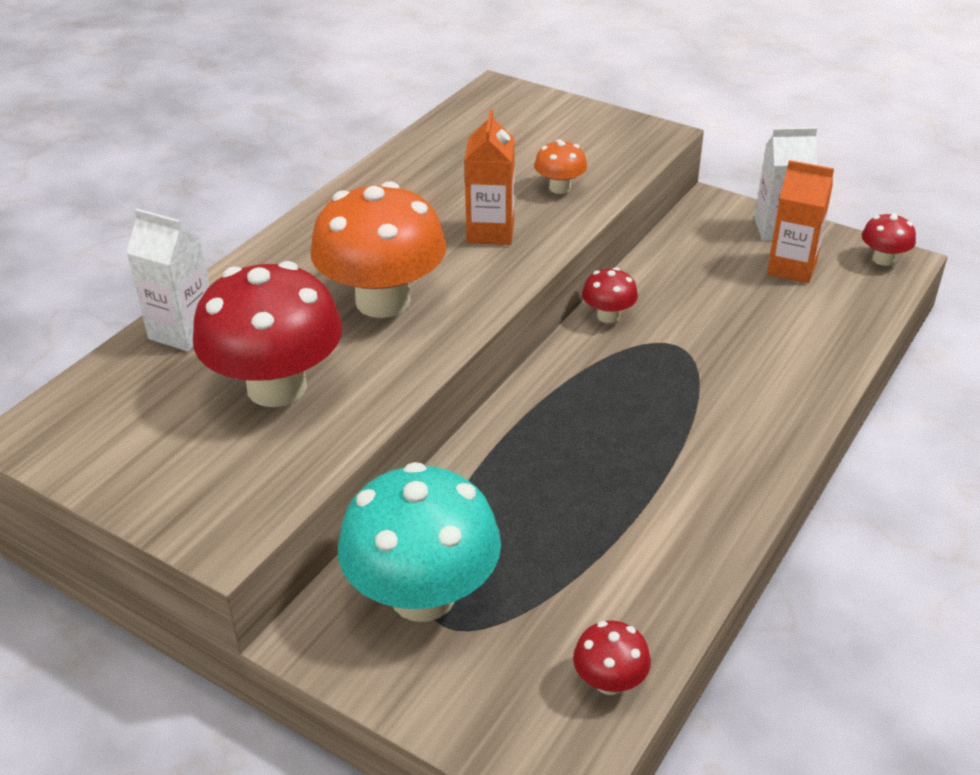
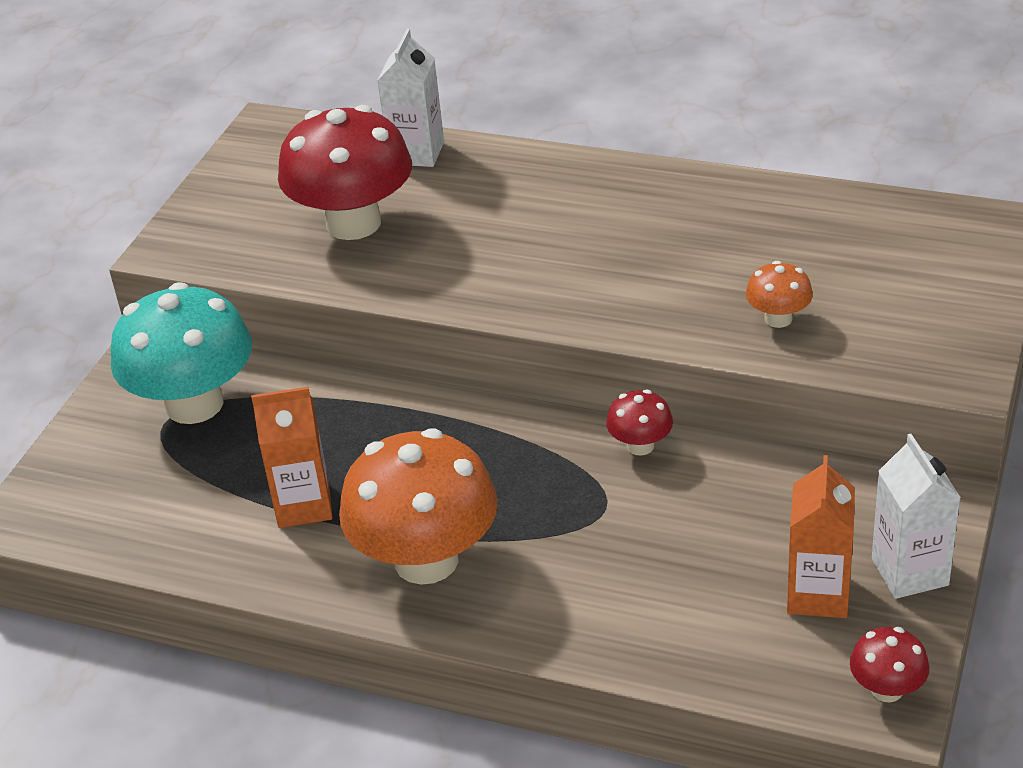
camera: 80 degrees right, 0 degrees up
orange mushroom [310,181,447,318] -> orange mushroom moved to [339,428,498,585]
orange carton [464,109,515,245] -> orange carton moved to [251,387,333,528]
red mushroom [573,621,651,695] -> none

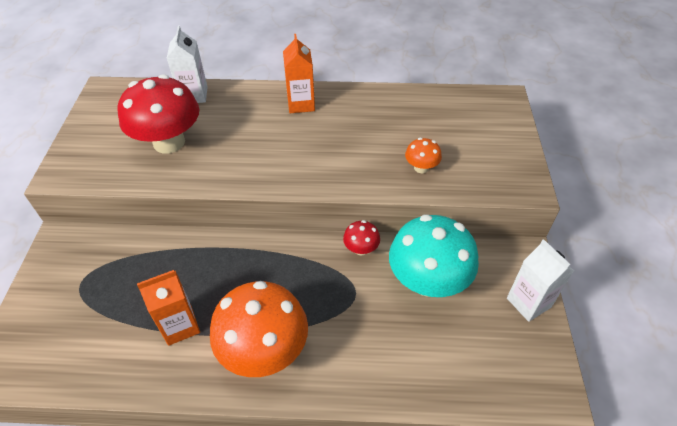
camera: 20 degrees left, 10 degrees up
turquoise mushroom [111,282,252,424] -> turquoise mushroom moved to [389,215,479,297]
orange carton [787,455,855,618] -> orange carton moved to [283,34,315,113]
red mushroom [850,627,930,702] -> none

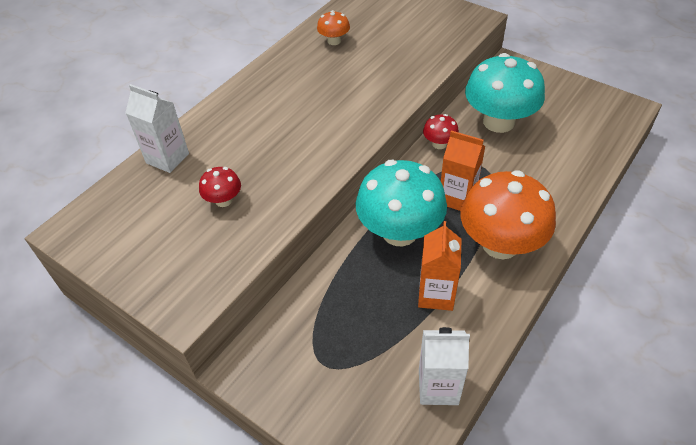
camera: 55 degrees left, 0 degrees up
red mushroom [118,74,199,154] -> red mushroom [199,167,241,207], size x0.45
orange carton [283,34,315,113] -> orange carton moved to [441,131,485,211]
orange mushroom [405,138,442,173] -> orange mushroom moved to [317,10,350,45]
white carton [507,239,574,322] -> white carton moved to [419,327,470,405]
none -> turquoise mushroom [355,160,447,246]

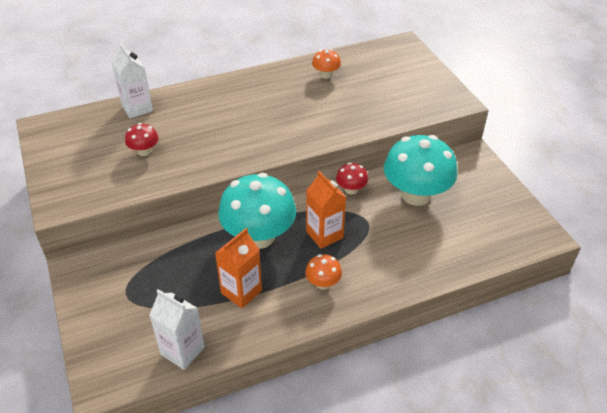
camera: 30 degrees right, 5 degrees down
orange mushroom [461,170,556,259] -> orange mushroom [305,254,342,289], size x0.45

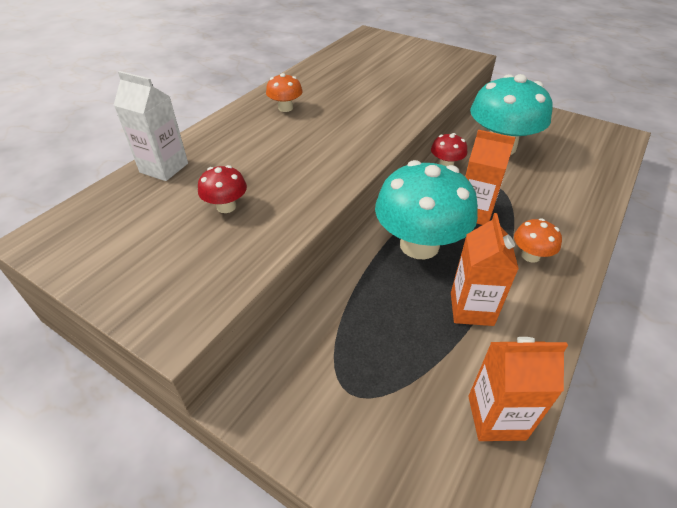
camera: 35 degrees left, 0 degrees up
white carton [149,289,205,370] -> orange carton [468,337,568,441]
orange mushroom [312,49,341,79] -> orange mushroom moved to [266,73,303,112]

